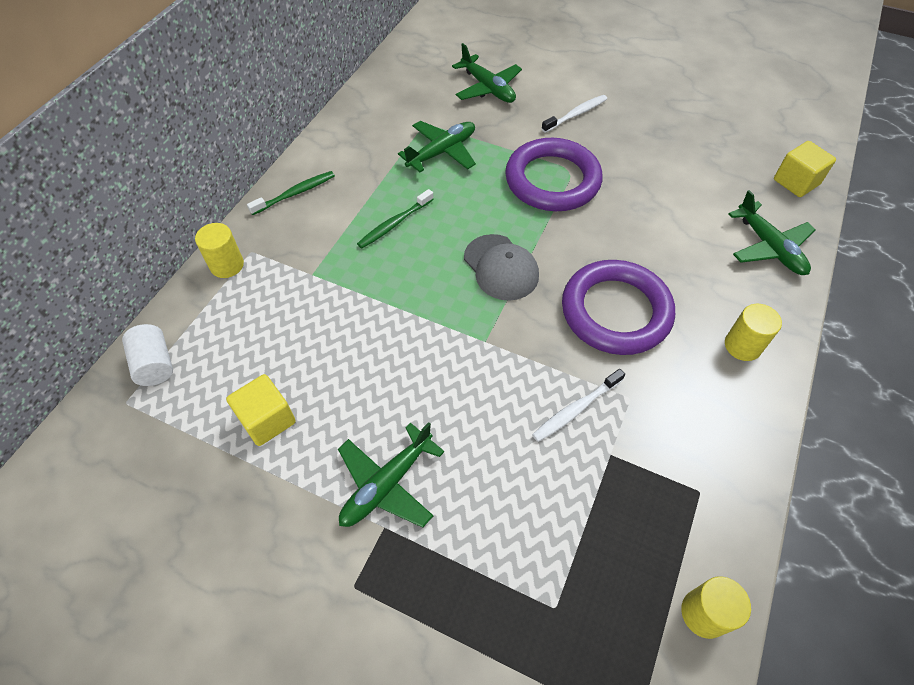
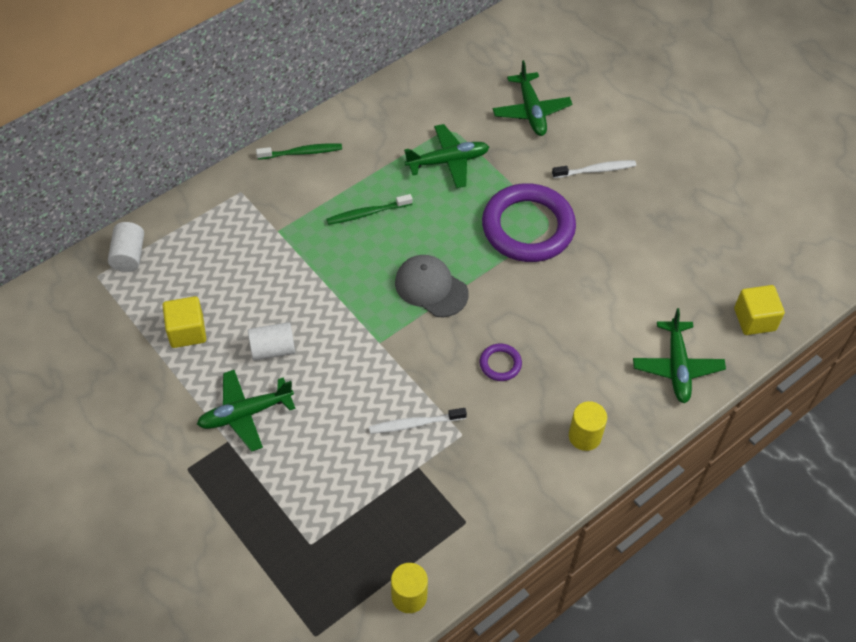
camera: 25 degrees right, 0 degrees up
yellow cylinder [195,223,244,278] -> none
grey cap [464,234,539,301] -> grey cap turned 135 degrees clockwise [395,255,469,317]
purple ring [562,260,675,355] -> purple ring [480,343,522,381], size x0.42
none -> white cylinder [248,322,295,361]

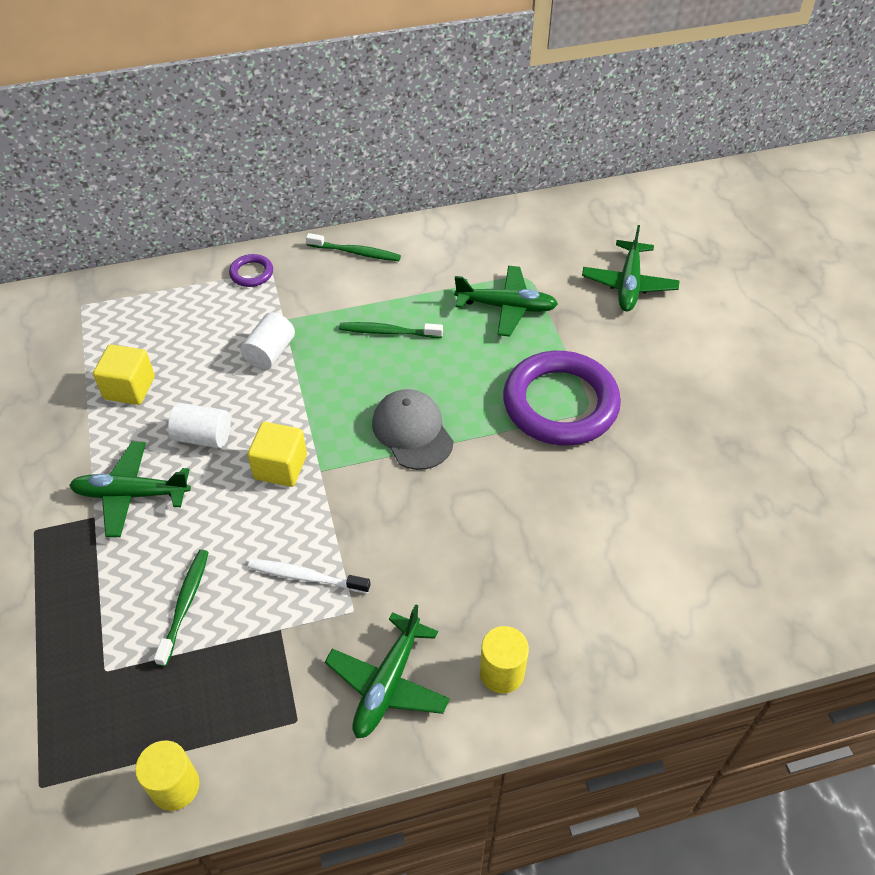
camera: 25 degrees right, 5 degrees down
white cylinder [108,222,144,272] -> white cylinder moved to [240,312,295,370]
purple ring [480,343,522,381] -> purple ring moved to [229,254,273,287]
white toothbrush [552,160,636,178] -> none
green plane [633,308,726,403] -> green plane moved to [325,604,450,738]
yellow cube [734,285,785,335] -> yellow cube moved to [247,422,307,487]
none -> green toothbrush [154,550,209,667]

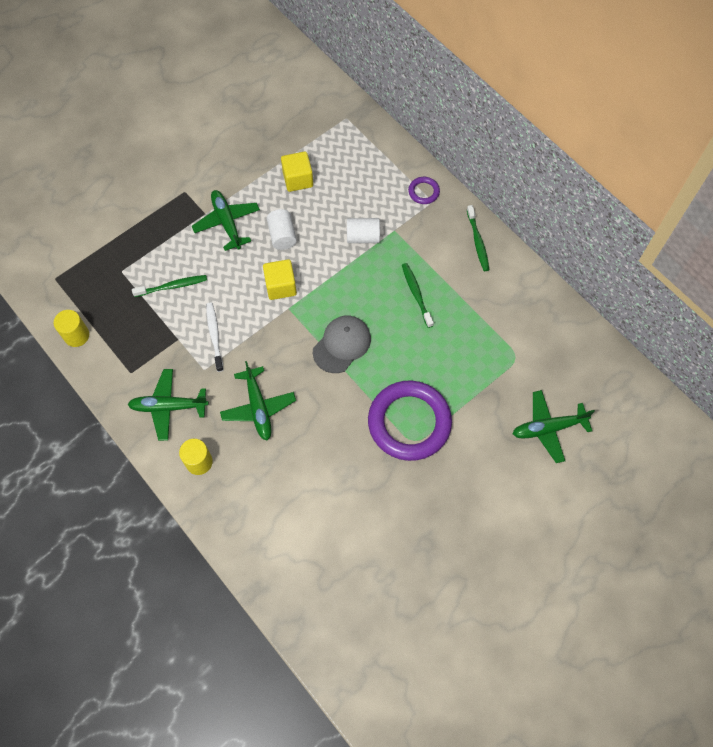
camera: 65 degrees right, 15 degrees up
green plane [454,266,558,337] -> green plane moved to [220,361,296,440]

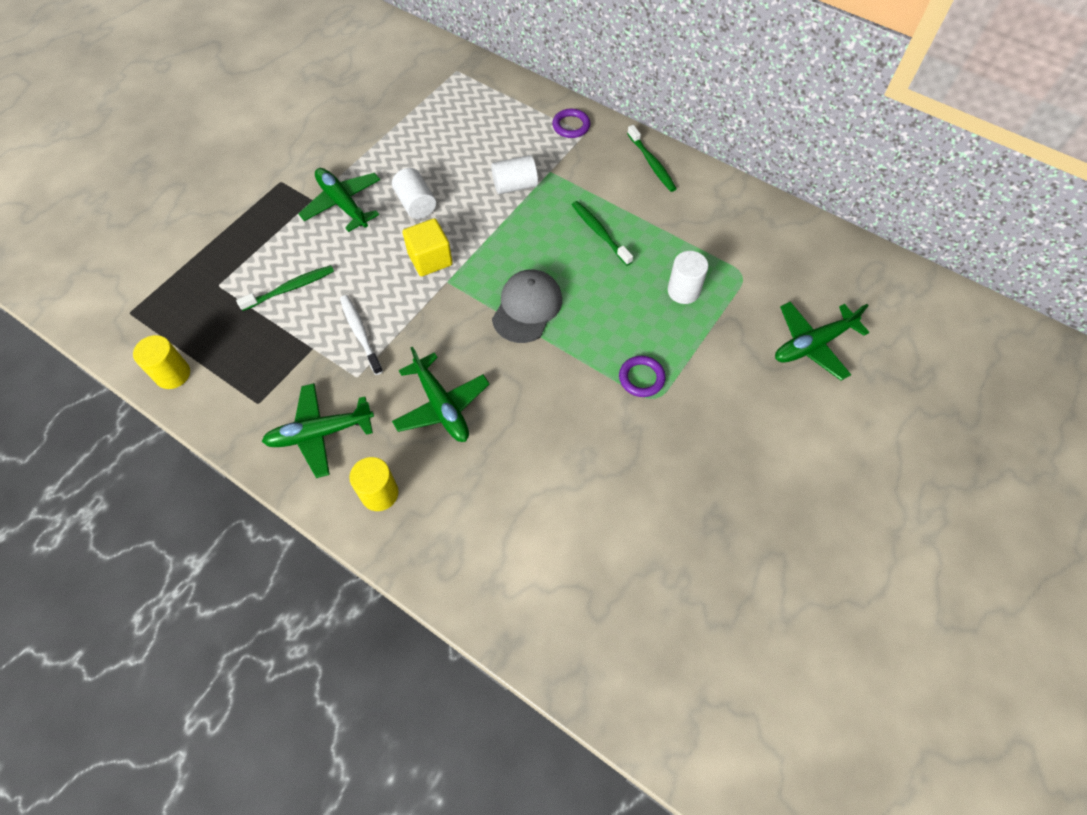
camera: 15 degrees left, 5 degrees down
yellow cube [281,151,313,192] -> none
purple ring [368,381,452,461] -> purple ring [619,356,666,397], size x0.42
none -> white cylinder [667,251,708,304]

